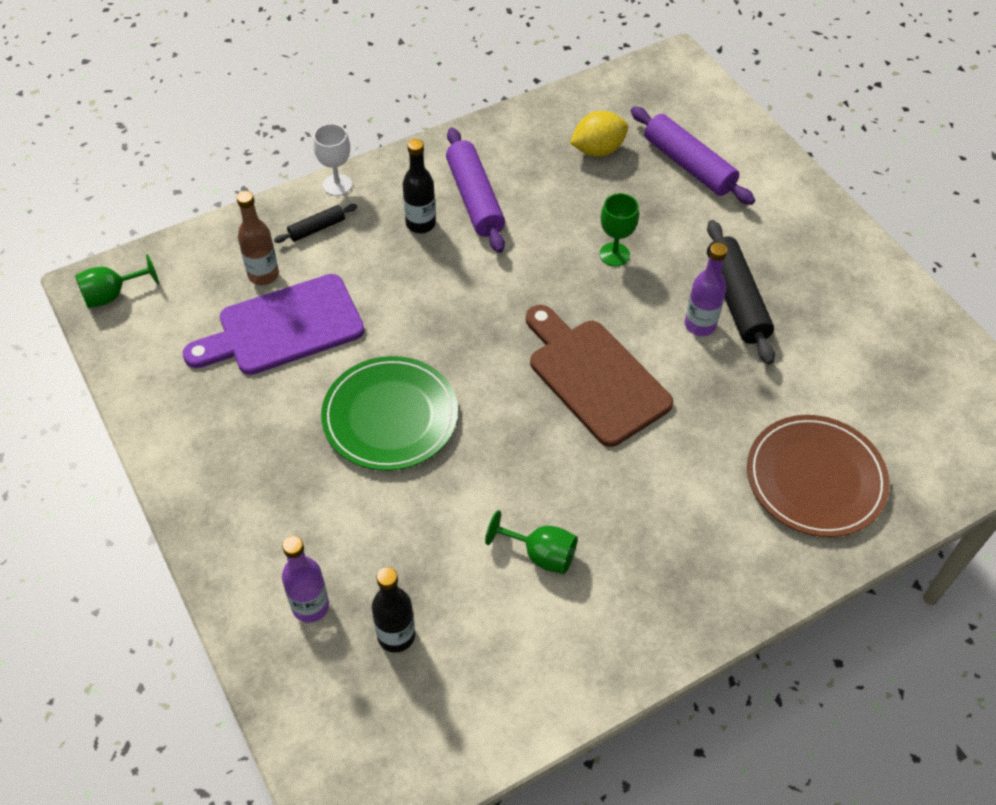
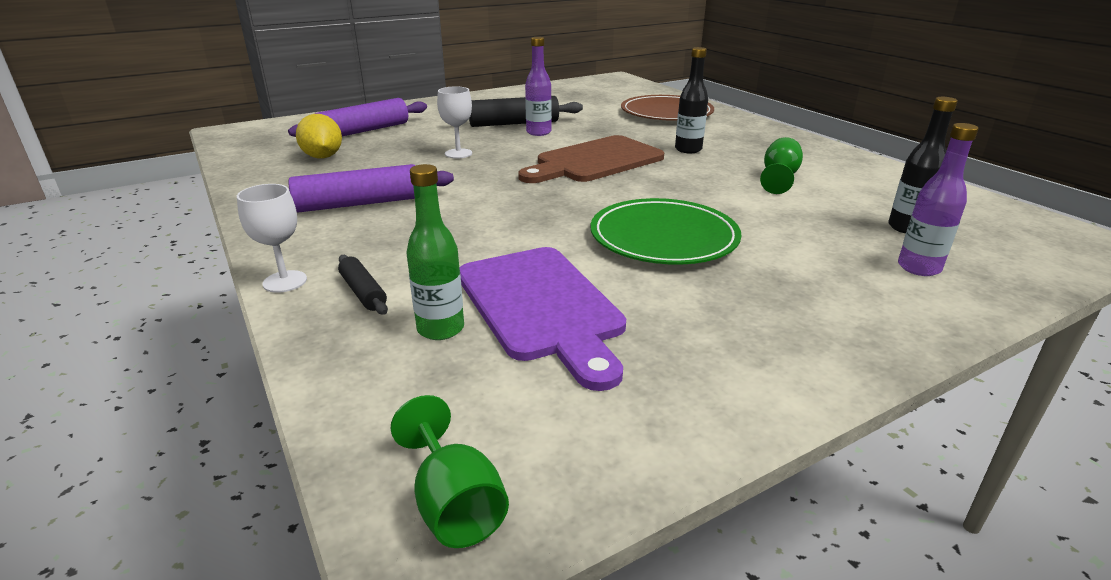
camera: 90 degrees left, 25 degrees down
brown bottle [237,191,279,285] -> green bottle [407,164,464,340]
black bottle [403,139,436,233] -> black bottle moved to [675,47,708,153]
green goblet [599,193,639,266] -> white goblet [437,86,472,159]

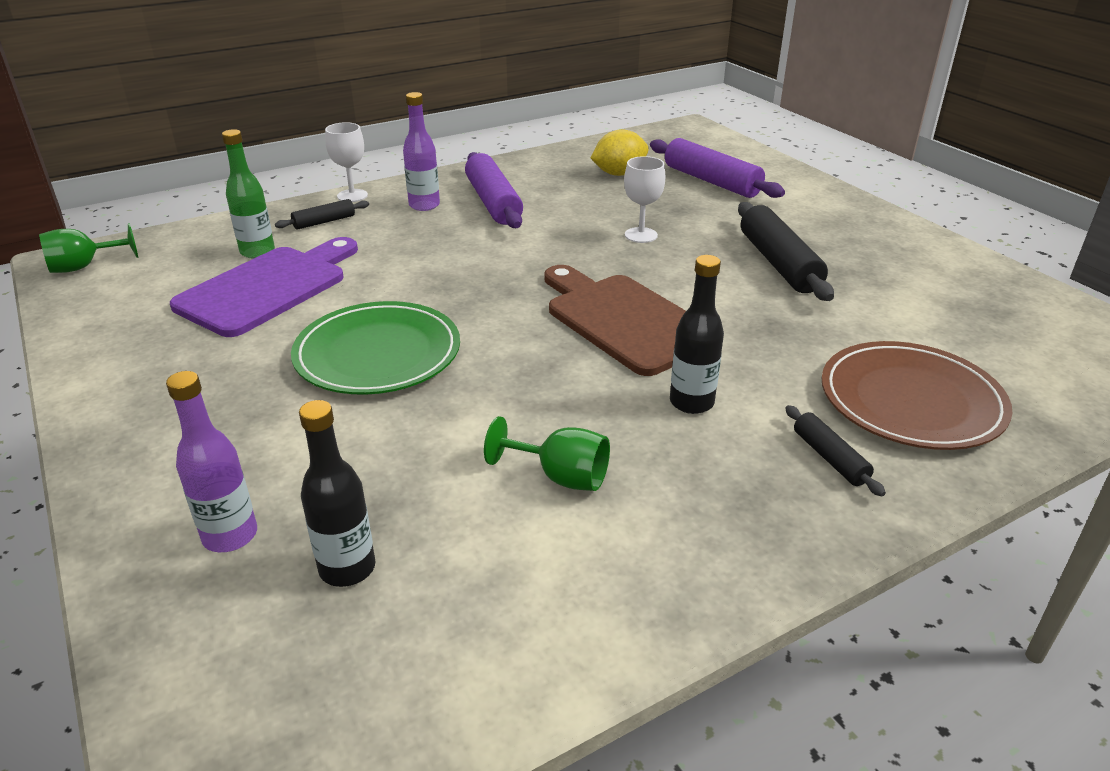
camera: 90 degrees right, 5 degrees up
purple cutting board [459,247,626,391] -> purple cutting board turned 150 degrees clockwise [170,237,358,337]
purple bottle [525,37,552,136] -> purple bottle moved to [403,92,440,211]
none -> black rolling pin [785,405,886,496]

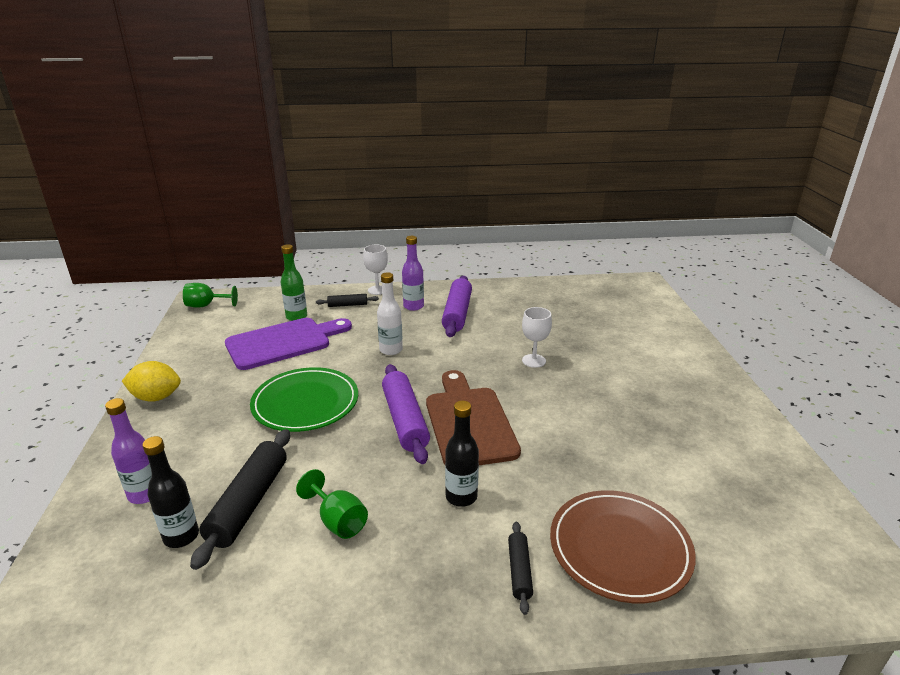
camera: 25 degrees right, 5 degrees down
yellow lemon [591,129,649,176] -> yellow lemon moved to [122,361,181,402]
purple rolling pin [650,138,785,198] -> purple rolling pin moved to [382,364,430,464]
black rolling pin [738,202,834,301] -> black rolling pin moved to [190,429,290,570]
none -> white bottle [377,272,403,355]

